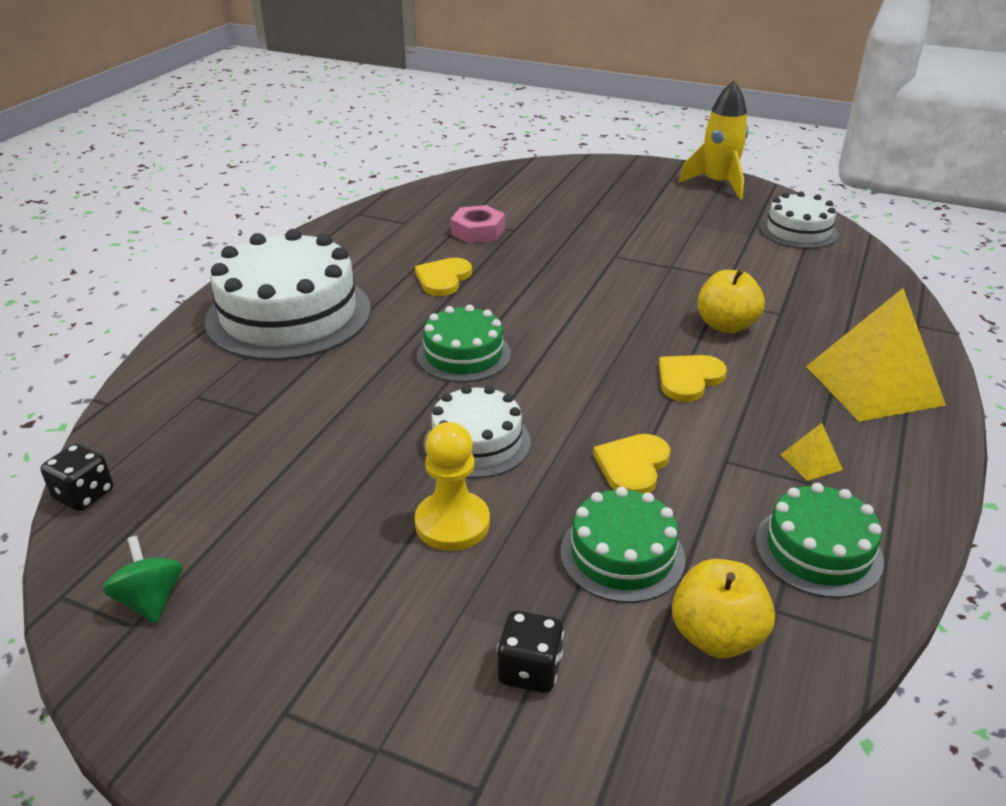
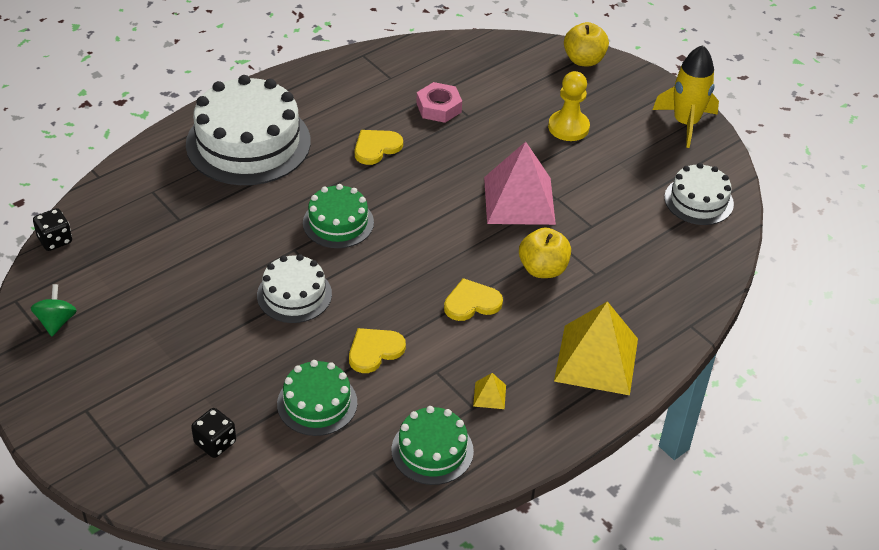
camera: 25 degrees right, 10 degrees up
yellow pawn [415,422,490,551] -> yellow pawn moved to [548,71,590,141]
yellow apple [672,559,775,658] -> yellow apple moved to [564,22,609,66]
none -> pink pyramid [484,142,556,225]

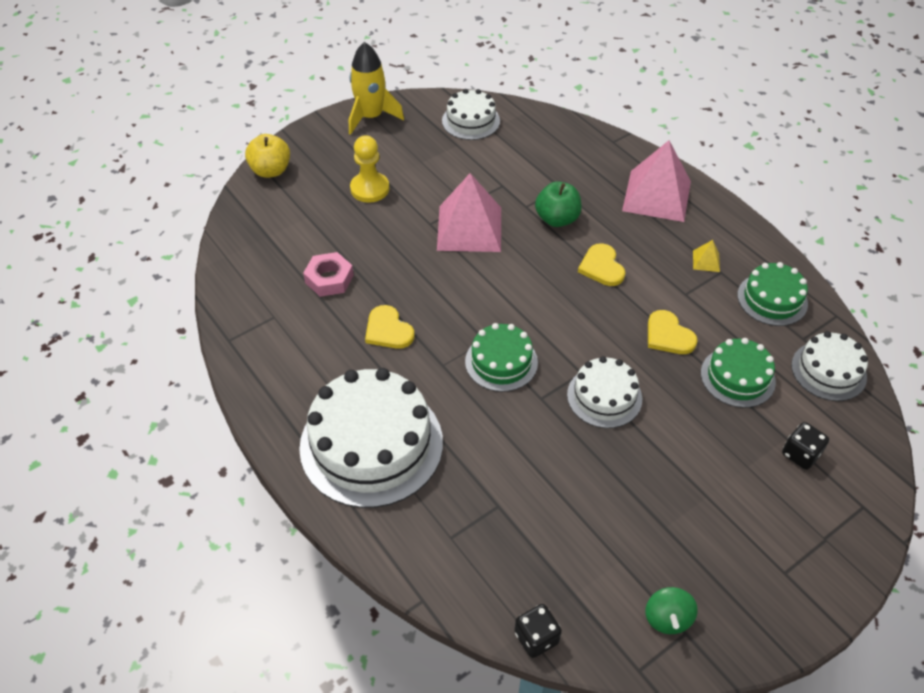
camera: 85 degrees left, 5 degrees up
green spinning top [31,284,77,336] -> green spinning top turned 90 degrees counterclockwise [645,587,698,634]
yellow apple [519,227,571,278] -> green apple [535,181,582,227]
yellow pyramid [554,301,638,395] -> pink pyramid [622,140,691,222]
none -> white cake [791,331,868,401]

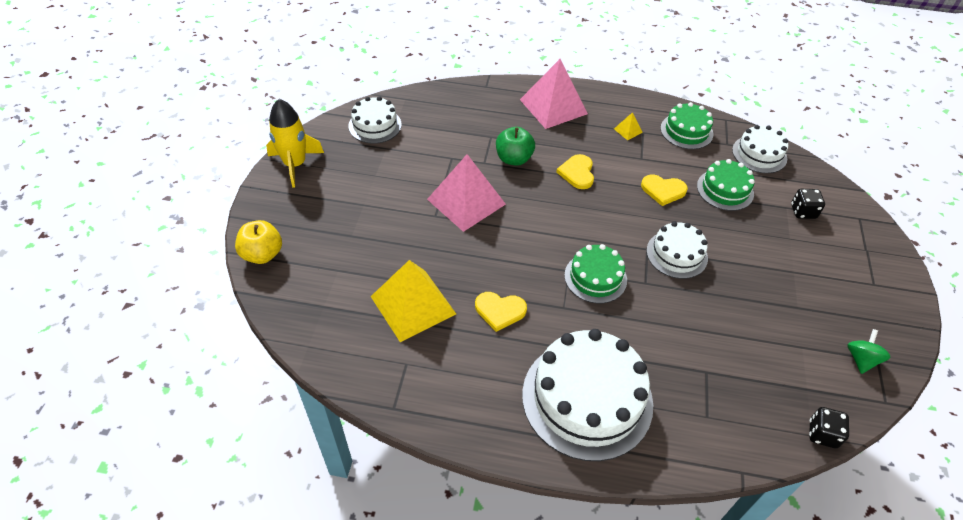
camera: 45 degrees left, 0 degrees up
pink nut [303,252,354,297] -> yellow pyramid [370,260,456,342]
yellow pawn [350,135,389,203] -> none
yellow heart [578,243,625,286] -> yellow heart turned 60 degrees clockwise [556,154,594,189]
green spinning top [645,587,698,634] -> green spinning top turned 120 degrees counterclockwise [847,329,891,374]

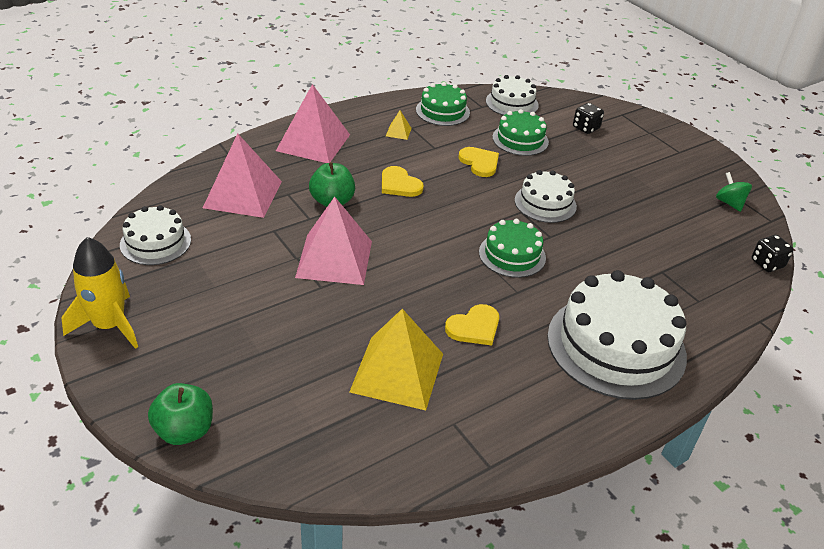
camera: 45 degrees left, 10 degrees down
yellow apple [235,220,282,264] -> green apple [148,383,213,445]
yellow heart [641,175,688,206] -> yellow heart turned 90 degrees counterclockwise [458,147,499,177]
none -> pink pyramid [203,133,282,218]

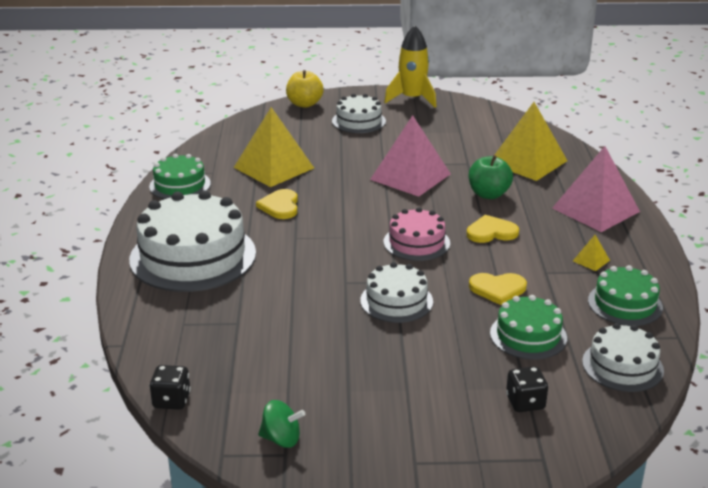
camera: 125 degrees right, 10 degrees down
white cake [120,205,191,265] -> white cake moved to [332,94,386,133]
green apple [148,383,213,445] -> yellow apple [286,70,324,108]
pink pyramid [203,133,282,218] -> yellow pyramid [495,102,567,181]
green cake [479,219,546,278] -> green cake moved to [149,154,211,199]
none -> pink cake [384,207,450,261]

